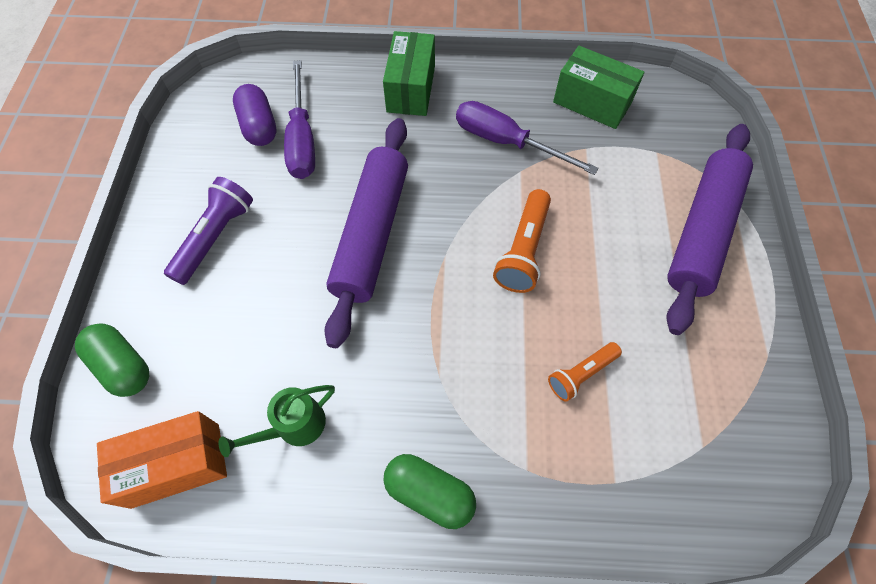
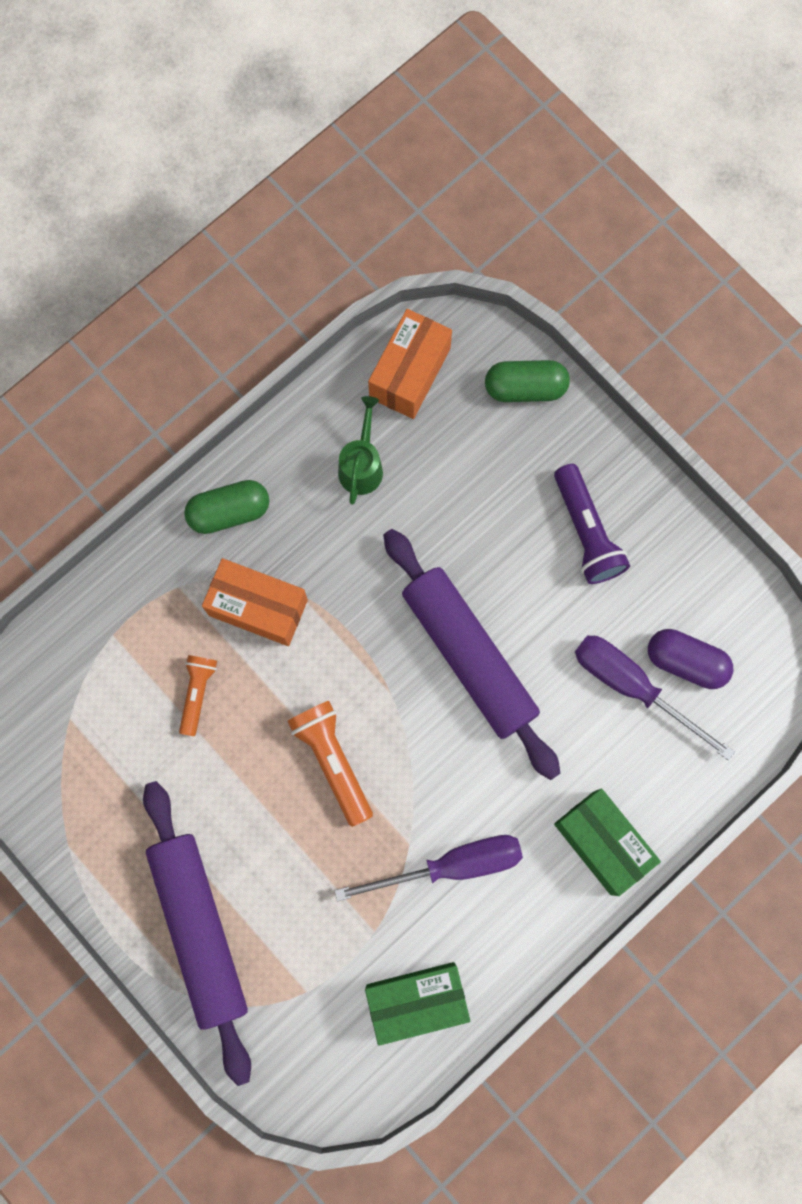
camera: 135 degrees right, 15 degrees up
none -> orange box [202,558,308,646]

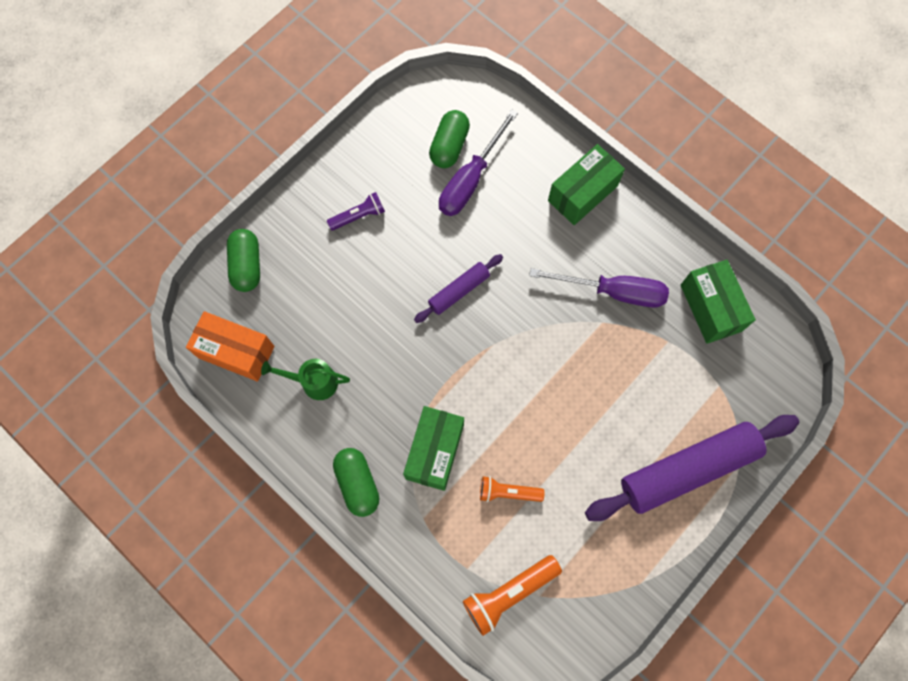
camera: 95 degrees left, 5 degrees down
orange box [202,558,308,646] -> green box [403,406,464,491]
orange flashlight [287,701,373,827] -> orange flashlight moved to [463,555,562,636]
purple screwdriver [334,835,523,901] -> purple screwdriver turned 120 degrees clockwise [529,268,669,308]
purple rolling pin [383,529,561,780] -> purple rolling pin [414,254,503,323], size x0.50
purple flashlight [554,464,630,584] -> purple flashlight [327,192,385,231], size x0.65
purple capsule [648,629,733,689] -> green capsule [429,110,470,168]

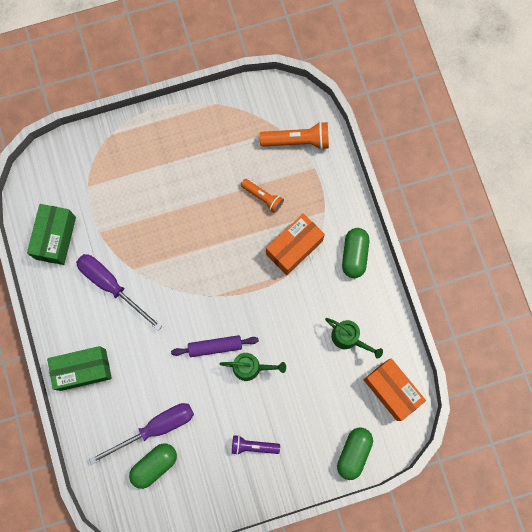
camera: 150 degrees left, 5 degrees up
green box [403,406,464,491] -> orange box [266,213,325,275]
purple rolling pin [585,415,799,521] -> none
none -> green watering can [220,353,286,381]

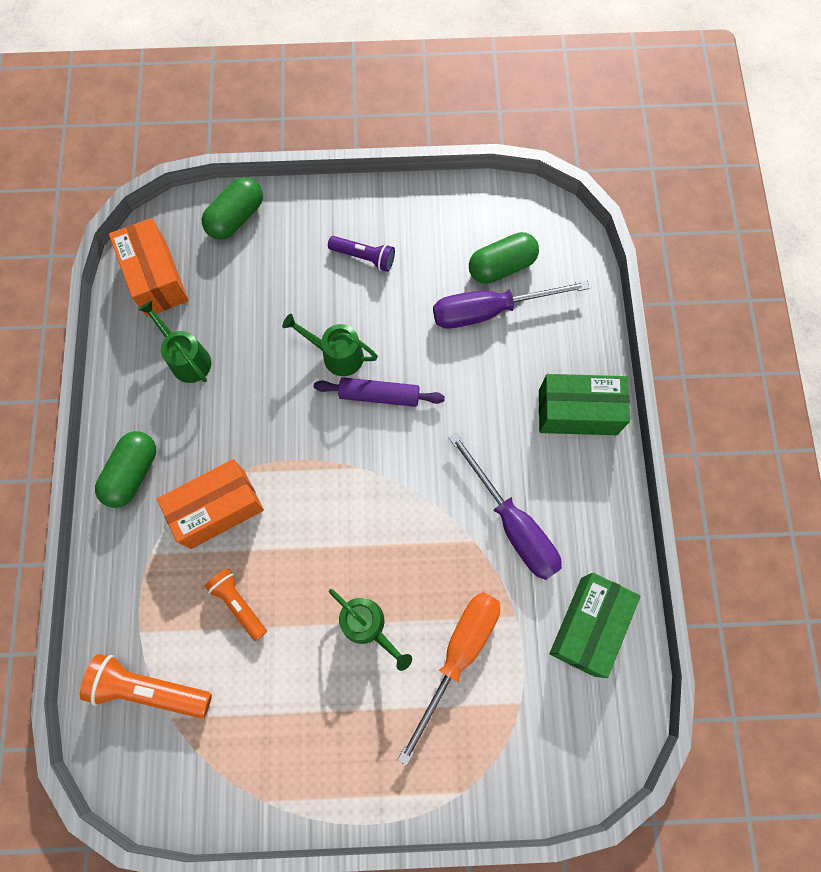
camera: 165 degrees left, 5 degrees down
none -> green watering can [329,589,412,671]
none -> orange screwdriver [397,592,500,766]

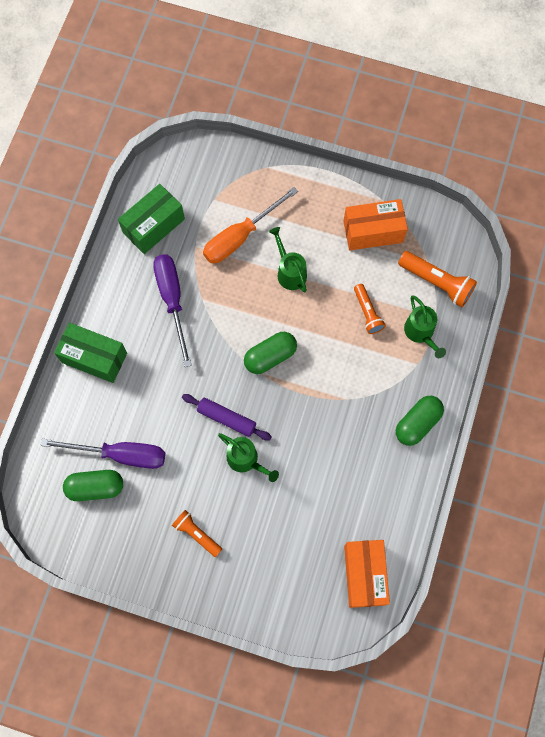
camera: 160 degrees left, 0 degrees up
green watering can [139,300,212,383] -> green watering can moved to [404,295,446,358]
orange box [157,459,264,549] -> orange box moved to [343,199,408,250]
green capsule [202,177,263,240] -> green capsule moved to [244,332,297,374]
purple flashlight [328,236,395,272] -> orange flashlight [172,510,222,557]

